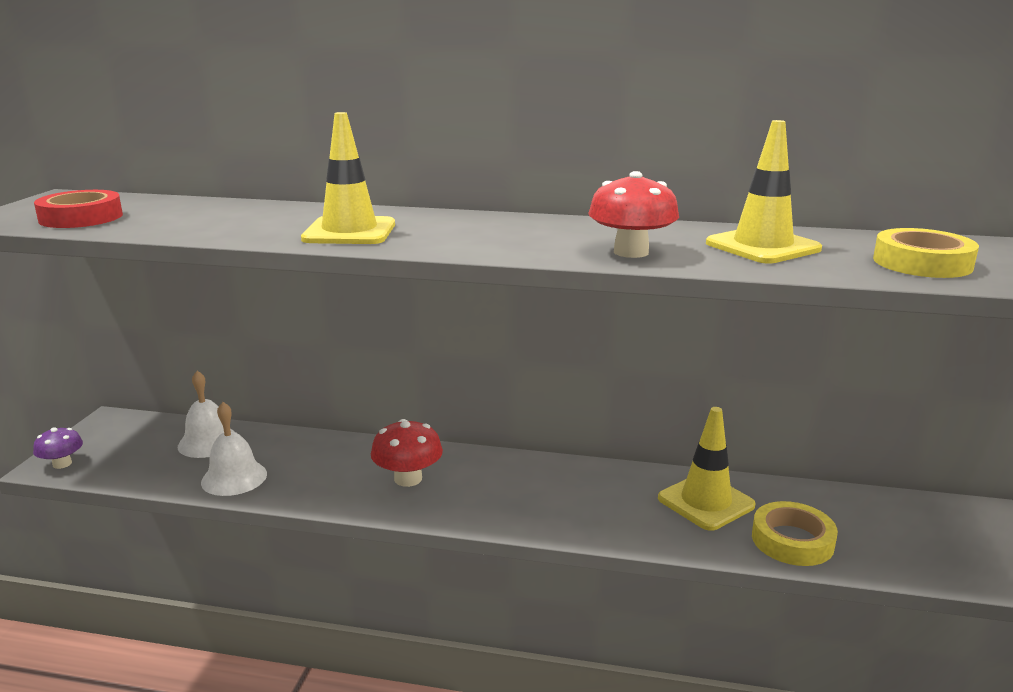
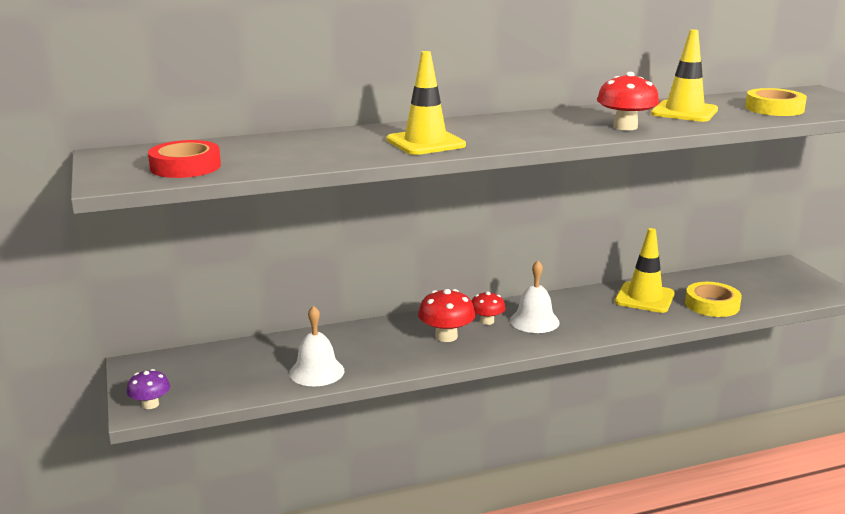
camera: 30 degrees left, 0 degrees up
white bell [177,371,235,458] -> white bell moved to [510,261,560,333]
none -> red mushroom [472,291,506,325]

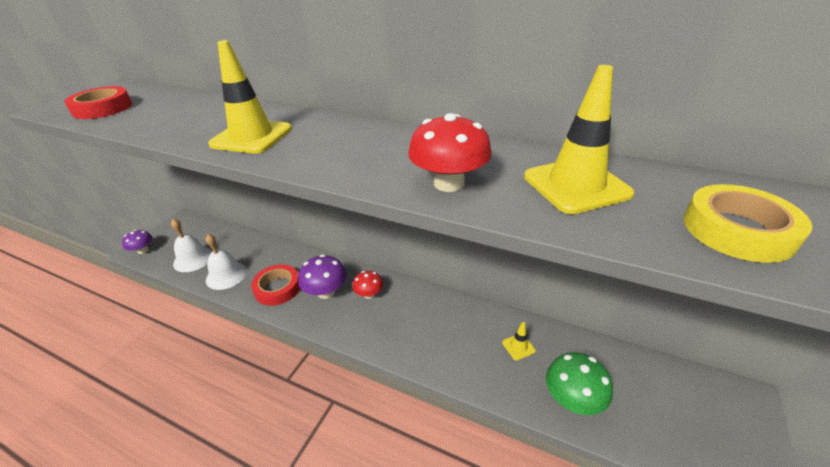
camera: 45 degrees right, 15 degrees up
red mushroom [418,289,475,342] -> purple mushroom [298,254,347,299]
white bell [510,261,560,333] -> white bell moved to [171,219,213,272]
yellow traffic cone [615,228,675,313] -> yellow traffic cone [502,322,536,360], size x0.47
yellow tape [685,282,742,317] -> green mushroom [546,352,613,415]
none -> red tape [251,264,300,306]

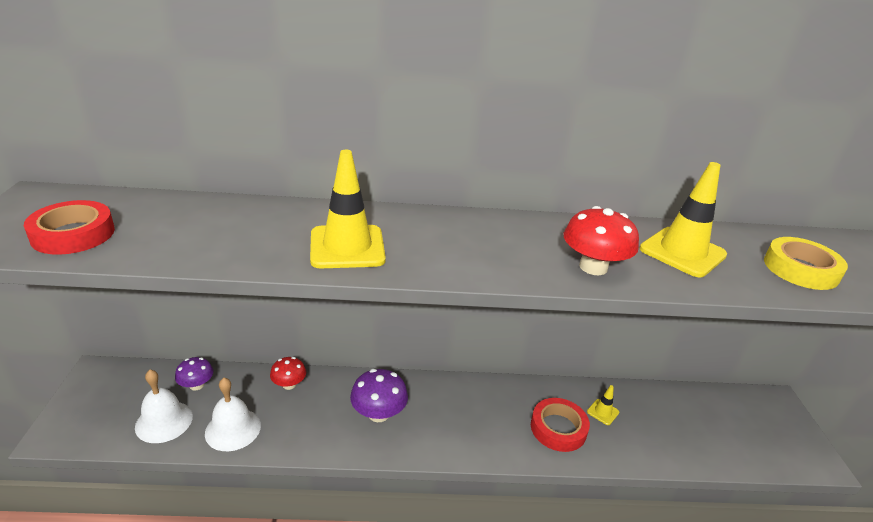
camera: 30 degrees left, 5 degrees down
purple mushroom [122,230,152,254] -> purple mushroom moved to [175,357,213,391]
red tape [251,264,300,306] -> red tape moved to [531,398,590,452]
red mushroom [352,271,383,299] -> red mushroom moved to [270,357,306,390]
green mushroom [546,352,613,415] -> none

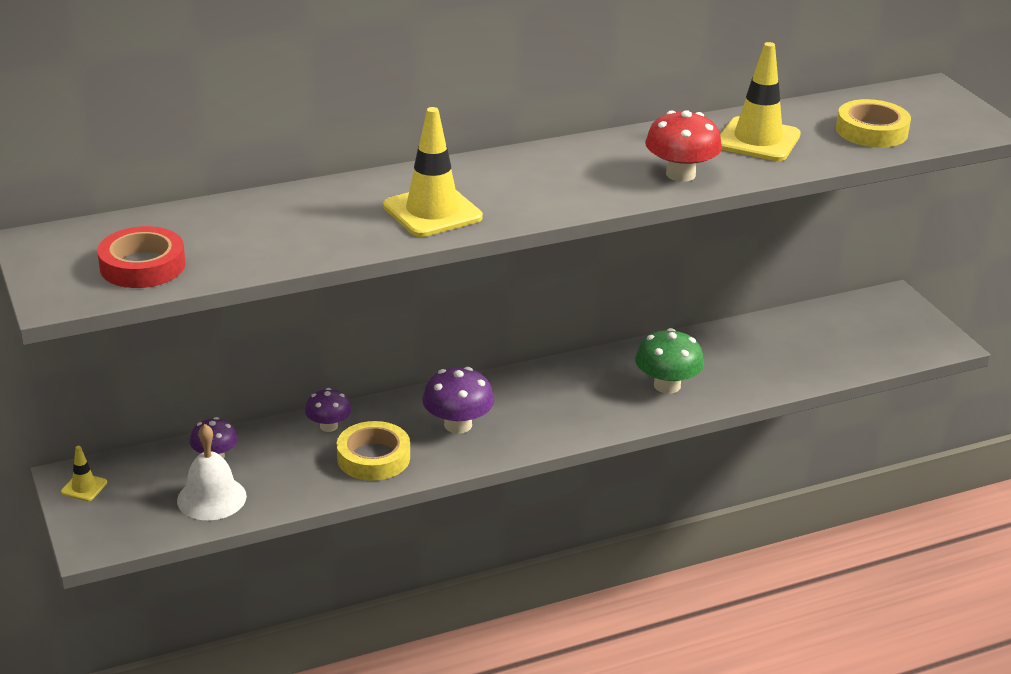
camera: 20 degrees left, 0 degrees up
white bell [205,378,261,451] -> none
red mushroom [270,357,306,390] -> purple mushroom [305,388,352,432]
red tape [531,398,590,452] -> green mushroom [635,328,704,394]
yellow traffic cone [587,385,619,425] -> yellow traffic cone moved to [61,446,107,501]
none -> yellow tape [337,421,410,481]

